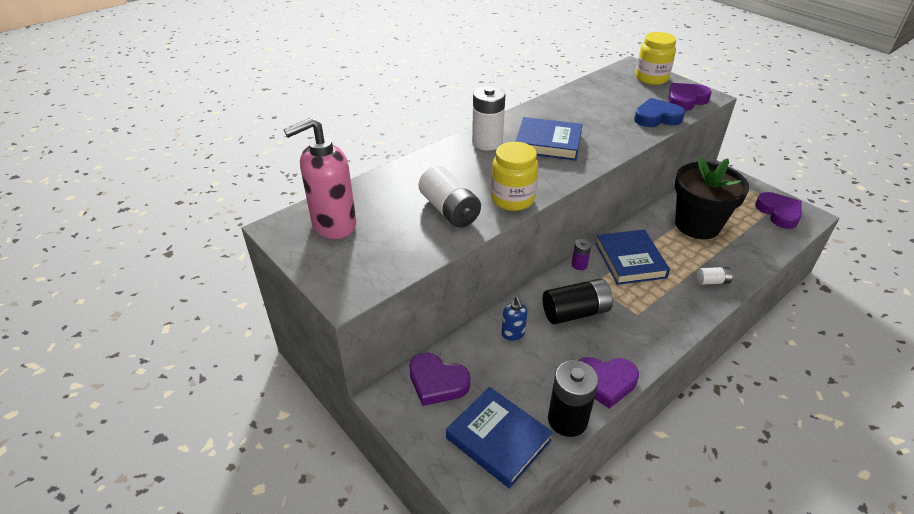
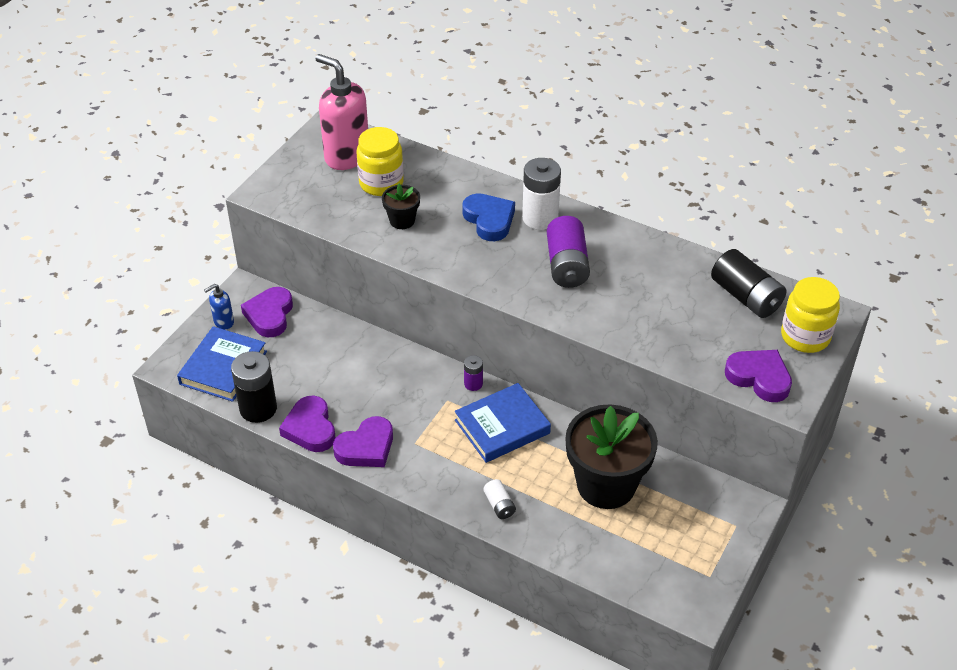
camera: 70 degrees right, 5 degrees up
white battery [419,166,481,228] -> black flower pot [382,184,420,229]
yellow jar [491,142,538,211] -> yellow jar moved to [357,127,404,196]
blue soap dispenser [502,297,528,341] -> blue soap dispenser moved to [204,284,234,330]
blue book [515,117,582,161] -> purple battery [547,216,590,288]
black battery [543,278,613,324] -> black battery moved to [711,249,786,318]
blue heart [634,98,685,127] -> blue heart moved to [462,193,515,241]
purple heart [755,192,801,229] -> purple heart moved to [333,416,393,467]

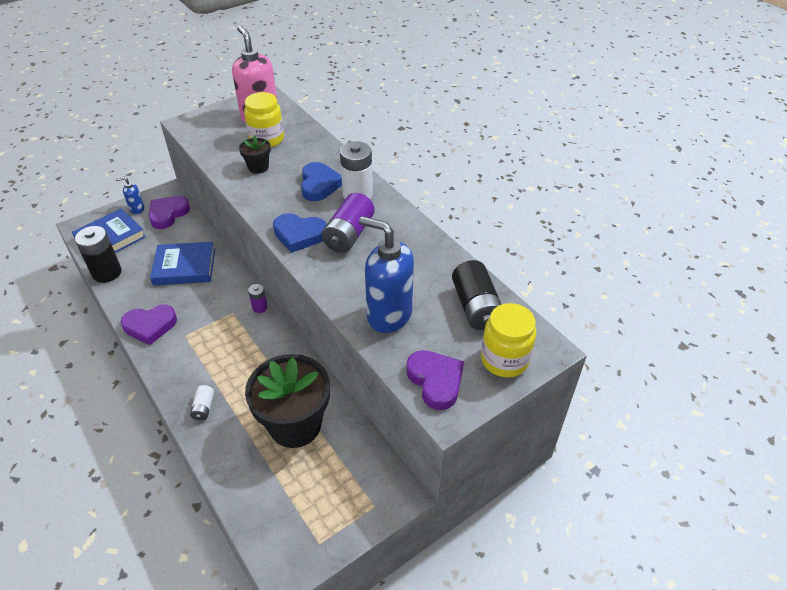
camera: 25 degrees right, 0 degrees up
purple heart [279,395,335,452] -> none
blue book [455,383,551,463] -> blue book moved to [150,242,215,285]
none -> blue heart [273,213,327,253]
none -> blue soap dispenser [359,216,414,333]

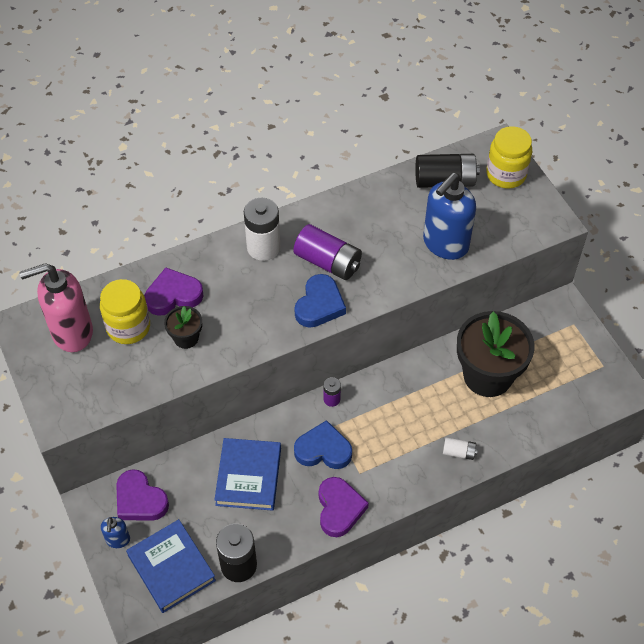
camera: 80 degrees left, 10 degrees up
blue heart [301,162,342,201] -> blue heart moved to [294,420,352,469]
purple heart [406,350,464,410] -> purple heart moved to [144,268,204,316]

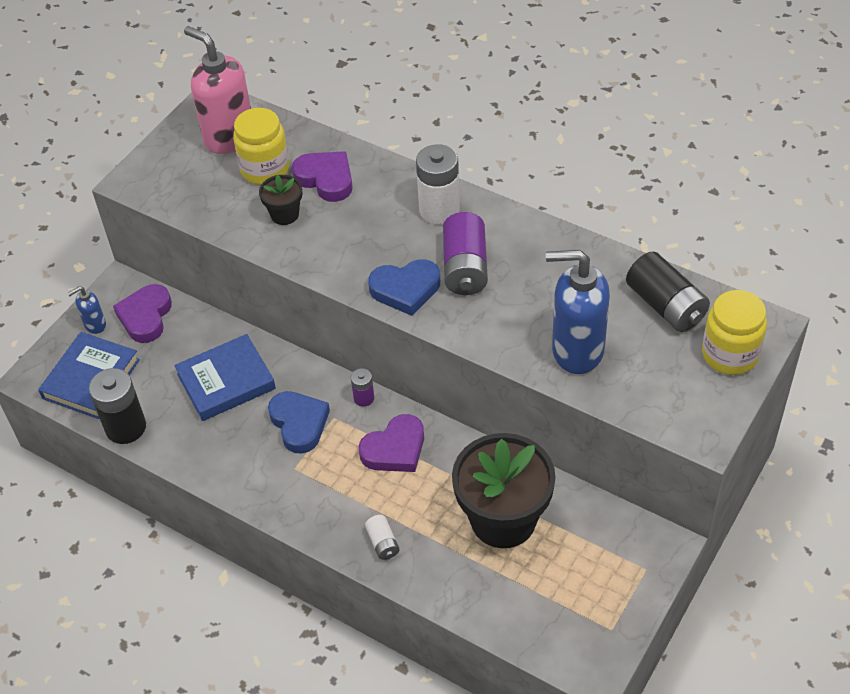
camera: 60 degrees right, 5 degrees down
purple heart [319,477,369,537] -> purple heart moved to [359,414,424,472]

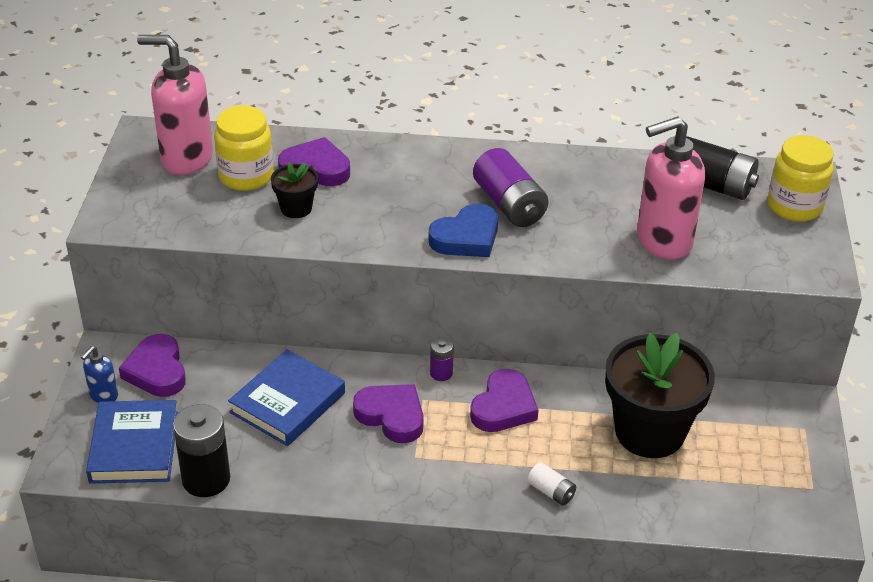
camera: 30 degrees left, 10 degrees down
blue heart [268,391,330,454] -> purple heart [353,384,424,443]
white battery [416,144,460,225] -> none
blue soap dispenser [546,250,610,374] -> pink soap dispenser [637,116,705,260]

